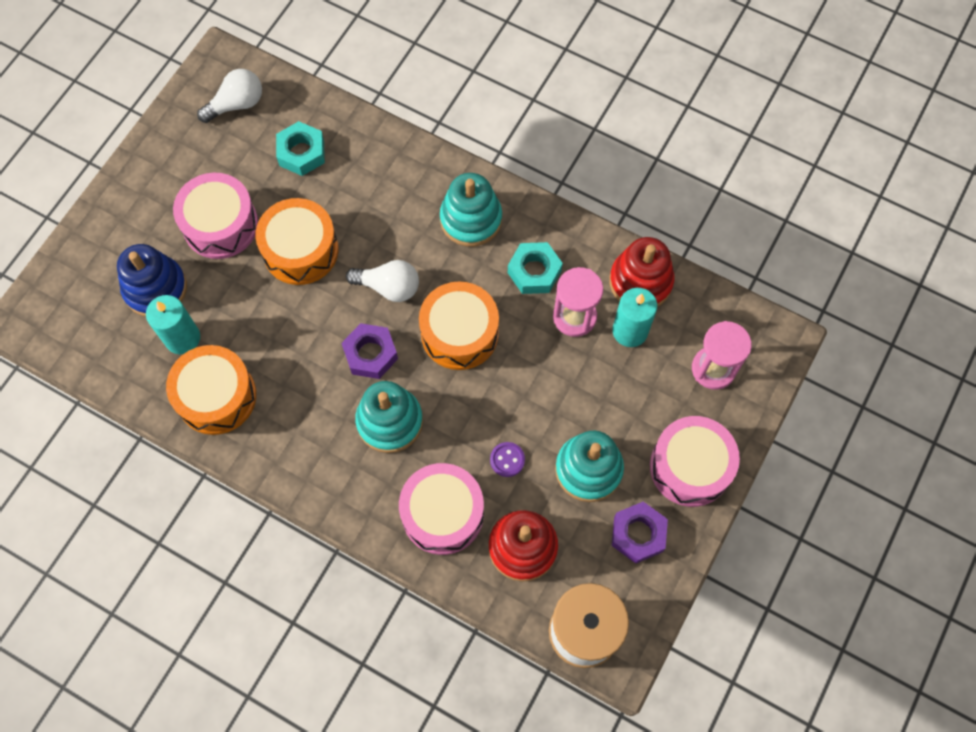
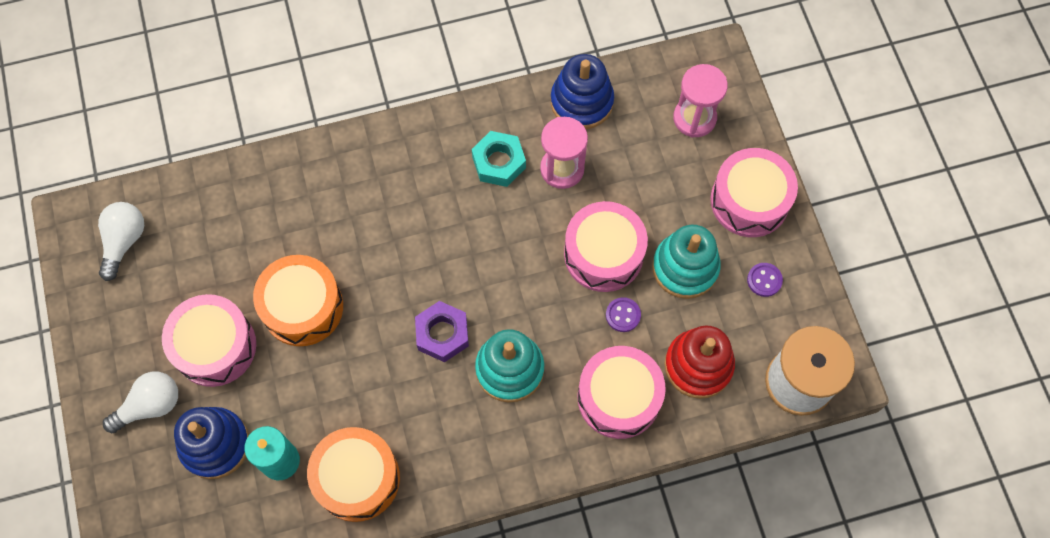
camera: 45 degrees left, 0 degrees up
turquoise nut [276,121,325,176] -> none
white light bulb [346,260,419,302] -> white light bulb moved to [103,372,178,433]
orange drum [419,281,499,370] -> none
turquoise stacking toy [440,173,502,247] -> none
red stacking toy [610,237,674,307] -> blue stacking toy [551,54,614,129]
purple nut [612,501,668,564] -> purple button [747,263,783,297]
turquoise candle [613,288,657,347] -> none
none -> pink drum [564,201,648,292]

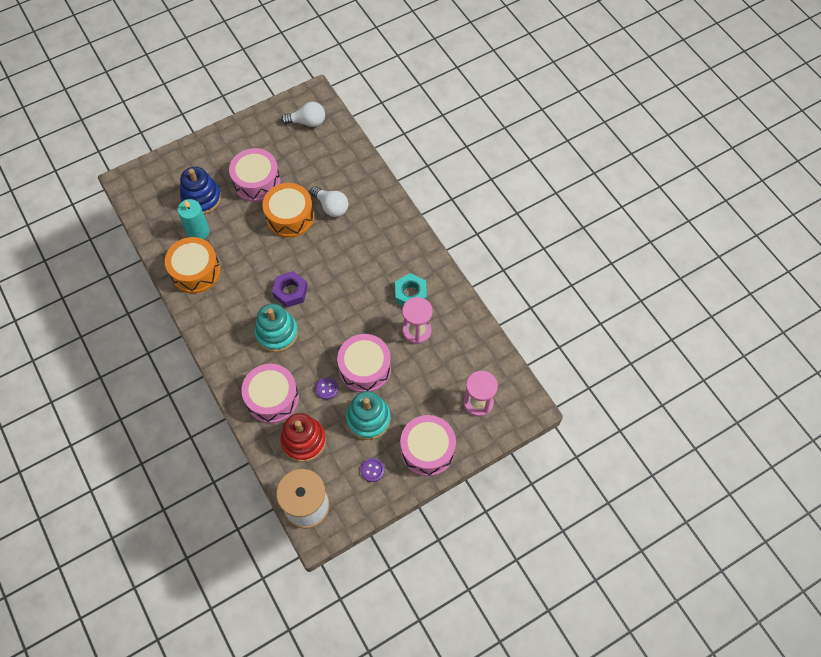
camera: 75 degrees right, 5 degrees down
white light bulb [103,372,178,433] -> white light bulb moved to [310,186,348,217]
blue stacking toy [551,54,614,129] -> none

